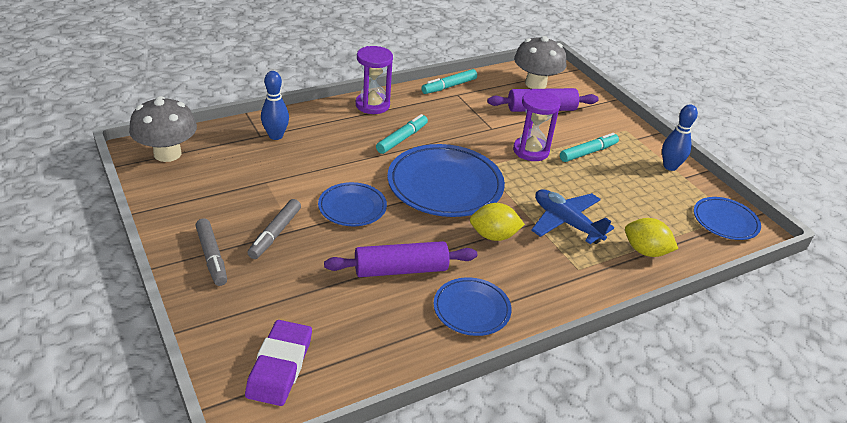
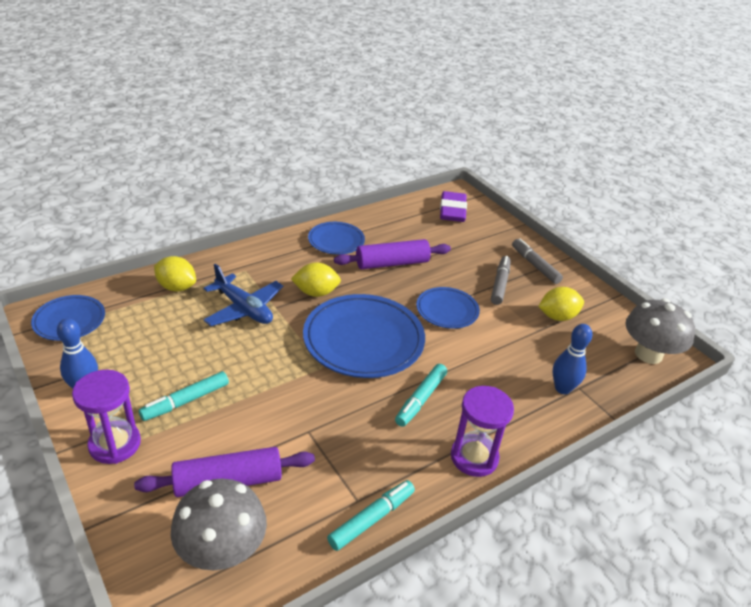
camera: 175 degrees right, 0 degrees up
purple hourglass [513,89,561,161] -> purple hourglass moved to [72,370,141,464]
none -> yellow lemon [538,287,584,321]

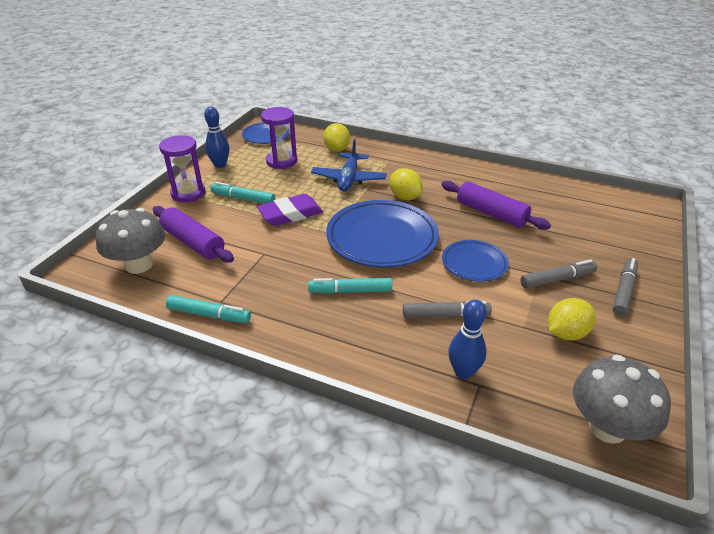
camera: 60 degrees right, 0 degrees up
blue plate [308,222,365,255] -> none
purple eraser [440,191,467,222] -> purple eraser moved to [257,194,323,226]
purple hourglass [451,386,514,477] -> purple hourglass moved to [261,107,297,169]
yellow lemon [538,287,584,321] -> yellow lemon turned 75 degrees counterclockwise [548,298,596,341]
none -> grey marker [403,301,492,318]

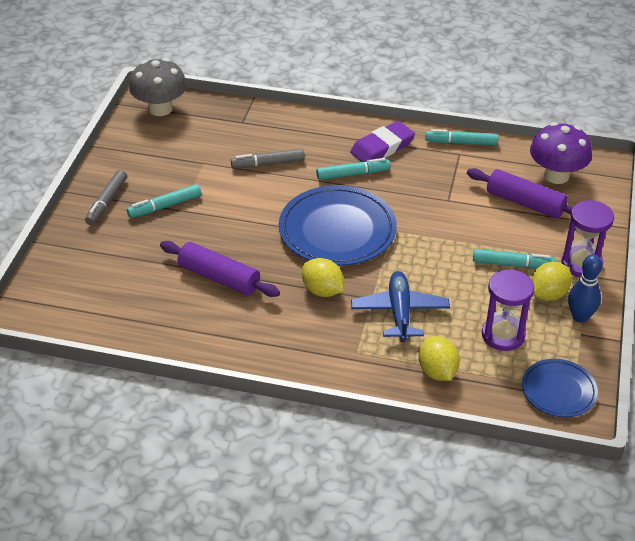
camera: 170 degrees right, 5 degrees up
grey mushroom [96,208,166,274] -> purple mushroom [530,122,592,184]
purple eraser [257,194,323,226] -> purple eraser moved to [350,121,415,162]
blue plate [442,240,509,282] -> none
blue bowling pin [448,300,487,380] -> none
grey marker [521,260,597,289] -> turquoise marker [127,184,201,218]
yellow lemon [548,298,596,341] -> yellow lemon moved to [531,262,572,301]

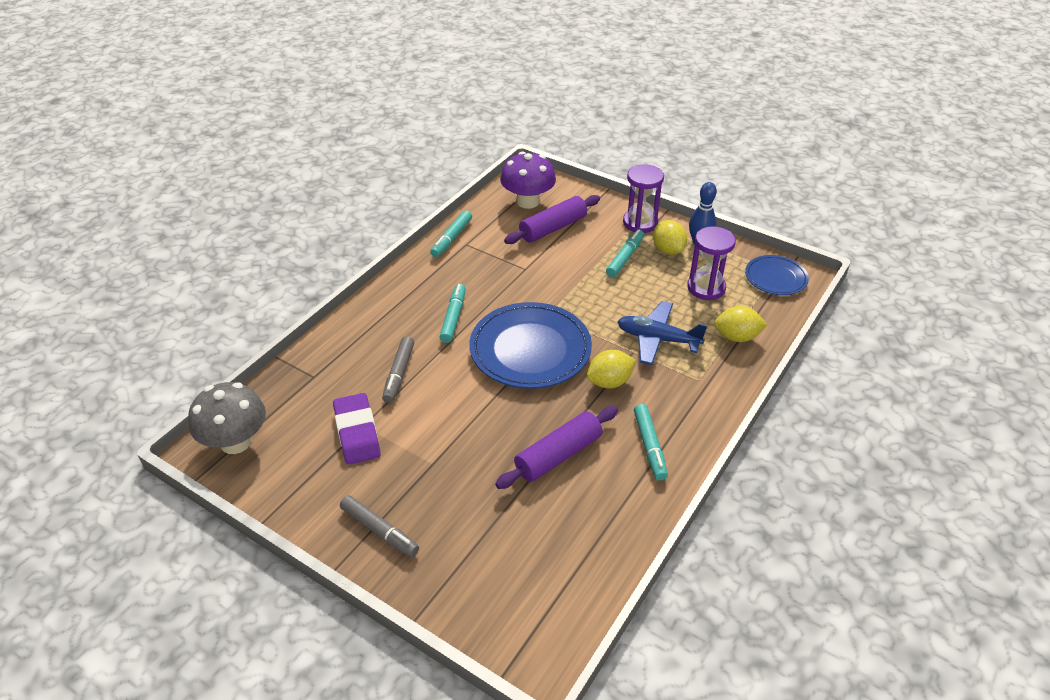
camera: 70 degrees left, 0 degrees up
turquoise marker [127,184,201,218] -> turquoise marker moved to [634,404,668,480]
purple eraser [350,121,415,162] -> purple eraser moved to [333,393,381,465]

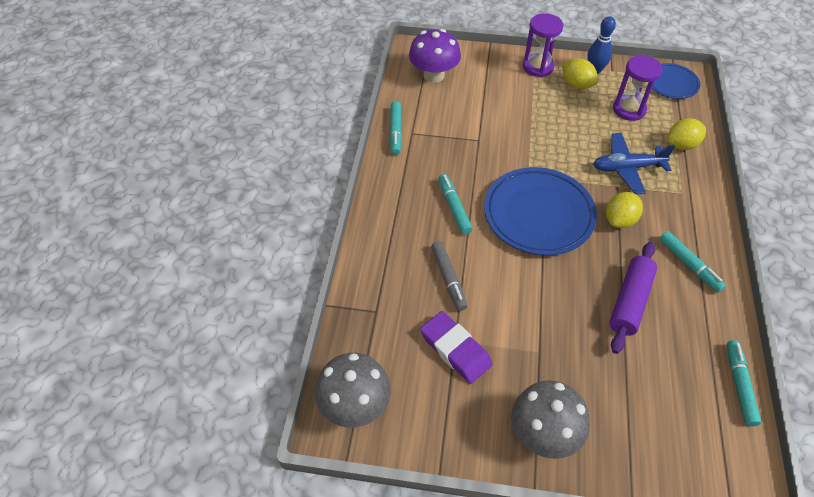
camera: 25 degrees left, 10 degrees up
grey marker [340,495,419,557] -> grey mushroom [511,380,590,459]
purple rolling pin [504,195,600,244] -> none
turquoise marker [606,229,644,277] -> turquoise marker moved to [727,340,761,426]

